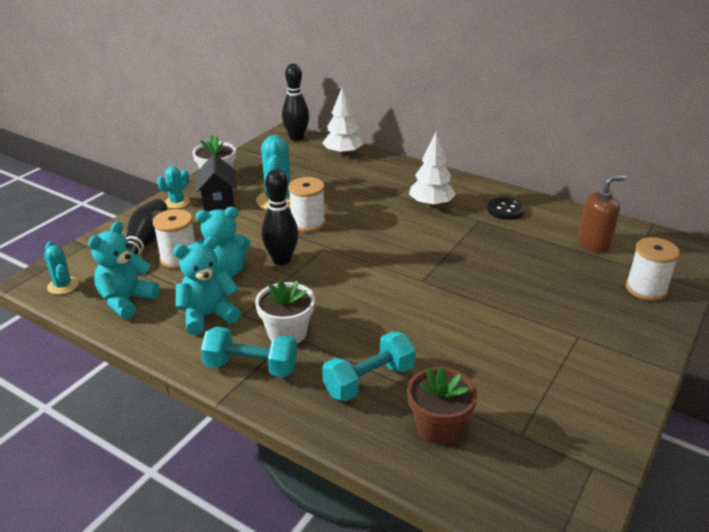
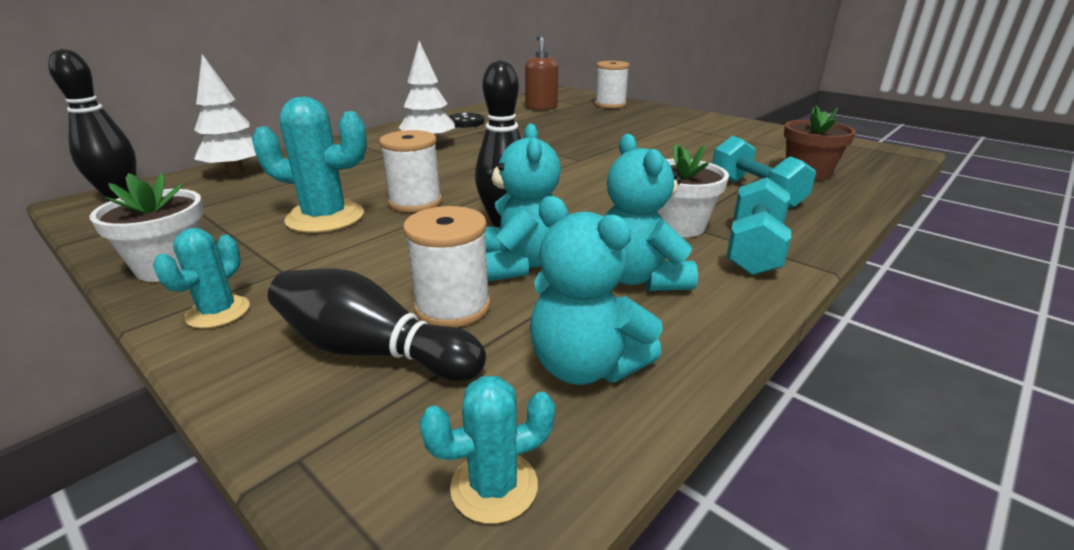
camera: 80 degrees left, 5 degrees down
turquoise cactus [157,166,190,209] -> turquoise cactus turned 60 degrees clockwise [153,228,250,328]
black house [196,154,237,211] -> none

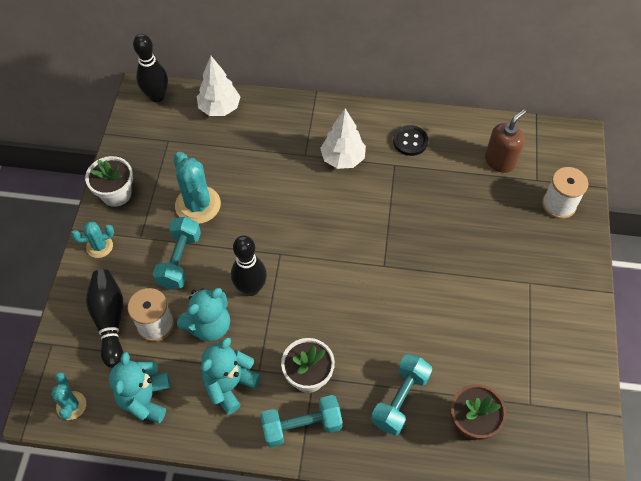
camera: 55 degrees right, 30 degrees up
white spool [379,130,442,212] -> none
turquoise cactus [419,376,555,524] -> turquoise cactus turned 45 degrees clockwise [51,372,86,420]
none -> turquoise dumbbell [153,217,201,289]

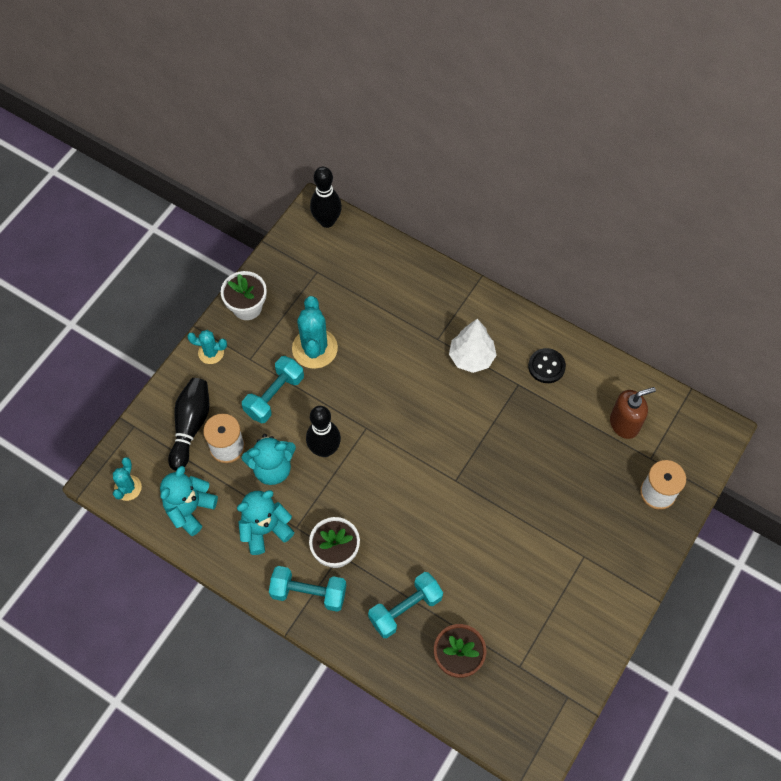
camera: 25 degrees right, 5 degrees up
white tree [197,56,241,116] -> none

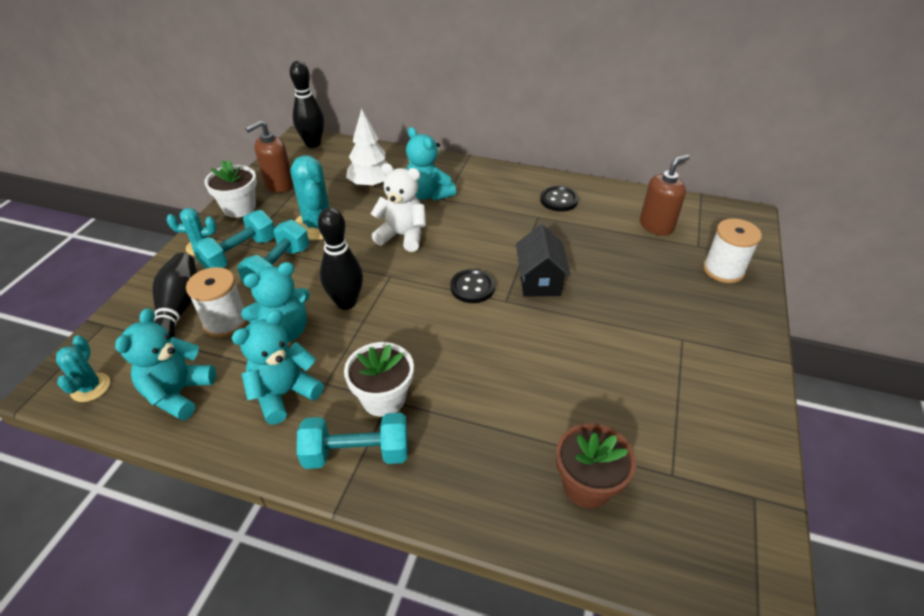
camera: 15 degrees left, 20 degrees down
turquoise dumbbell [368,572,443,638] -> turquoise dumbbell moved to [192,210,275,269]
white tree [449,319,497,373] -> white tree moved to [346,109,389,188]
none -> brown soap dispenser [245,120,293,193]
none -> white teddy bear [371,163,426,252]
none -> turquoise teddy bear [406,127,456,201]
none -> black button [450,269,495,303]
none -> black house [516,225,570,297]

